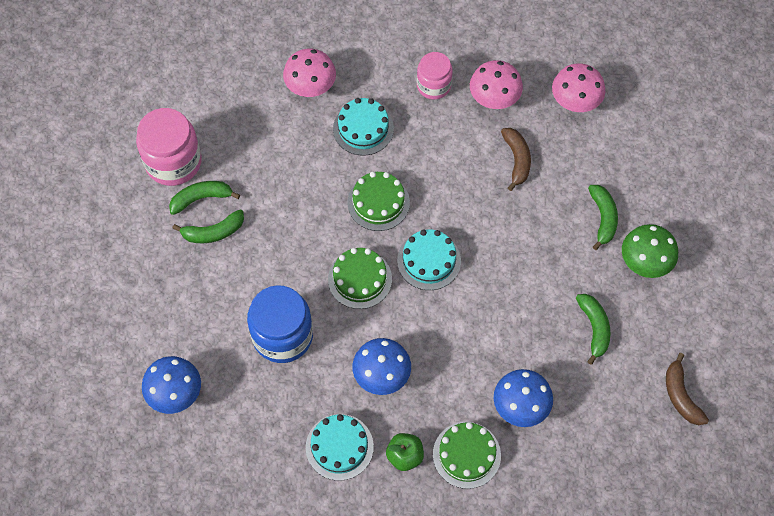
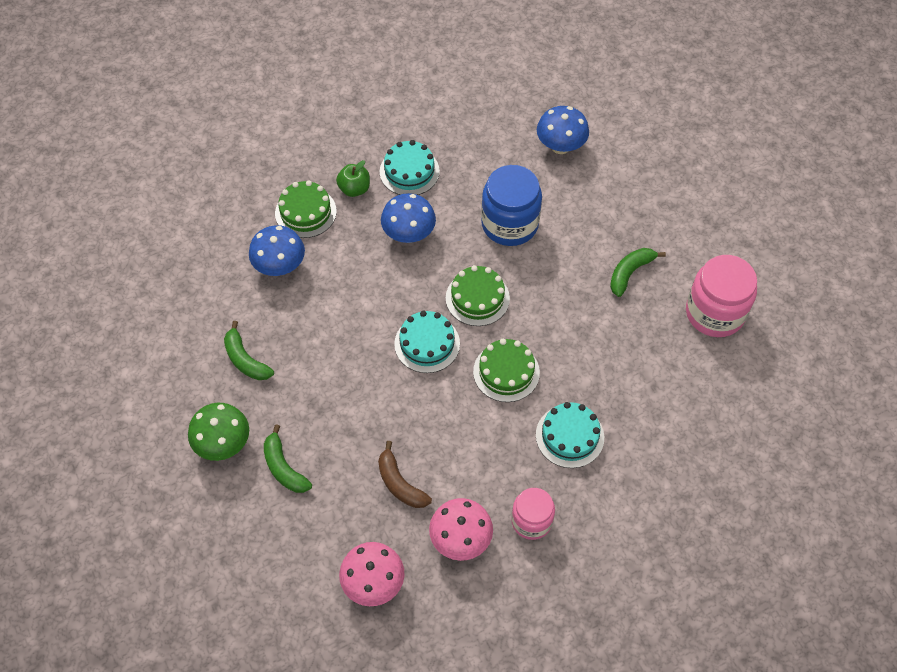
camera: 150 degrees right, 5 degrees down
green banana [169,181,240,215] -> none
pink mushroom [283,49,336,97] -> none
brown banana [666,353,709,425] -> none

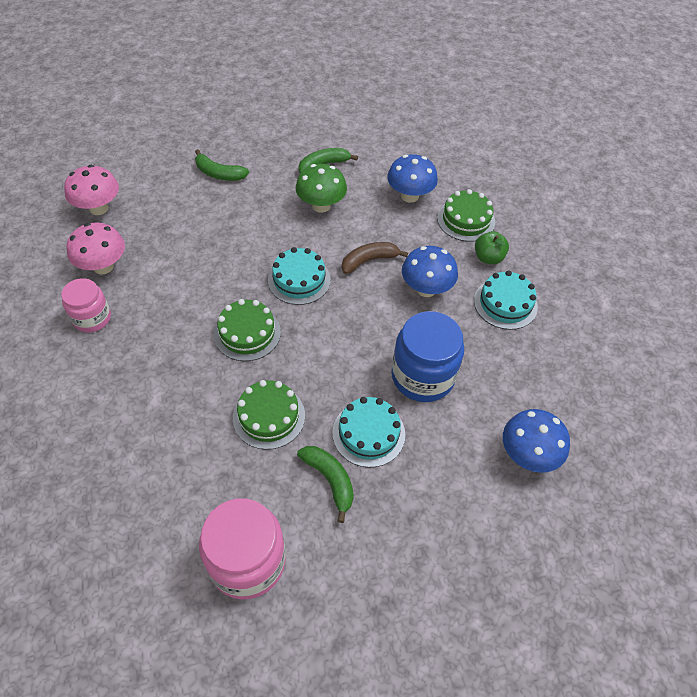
camera: 100 degrees right, 5 degrees down
green mushroom [188,403,249,461] -> green mushroom moved to [295,164,347,213]
green banana [264,425,312,493] -> green banana turned 135 degrees counterclockwise [195,149,249,181]
brown banana [378,441,432,508] -> brown banana moved to [342,242,408,274]
green cake [446,265,510,326] -> green cake moved to [233,380,305,450]
turquoise cake [536,402,604,468] -> turquoise cake moved to [332,397,405,468]

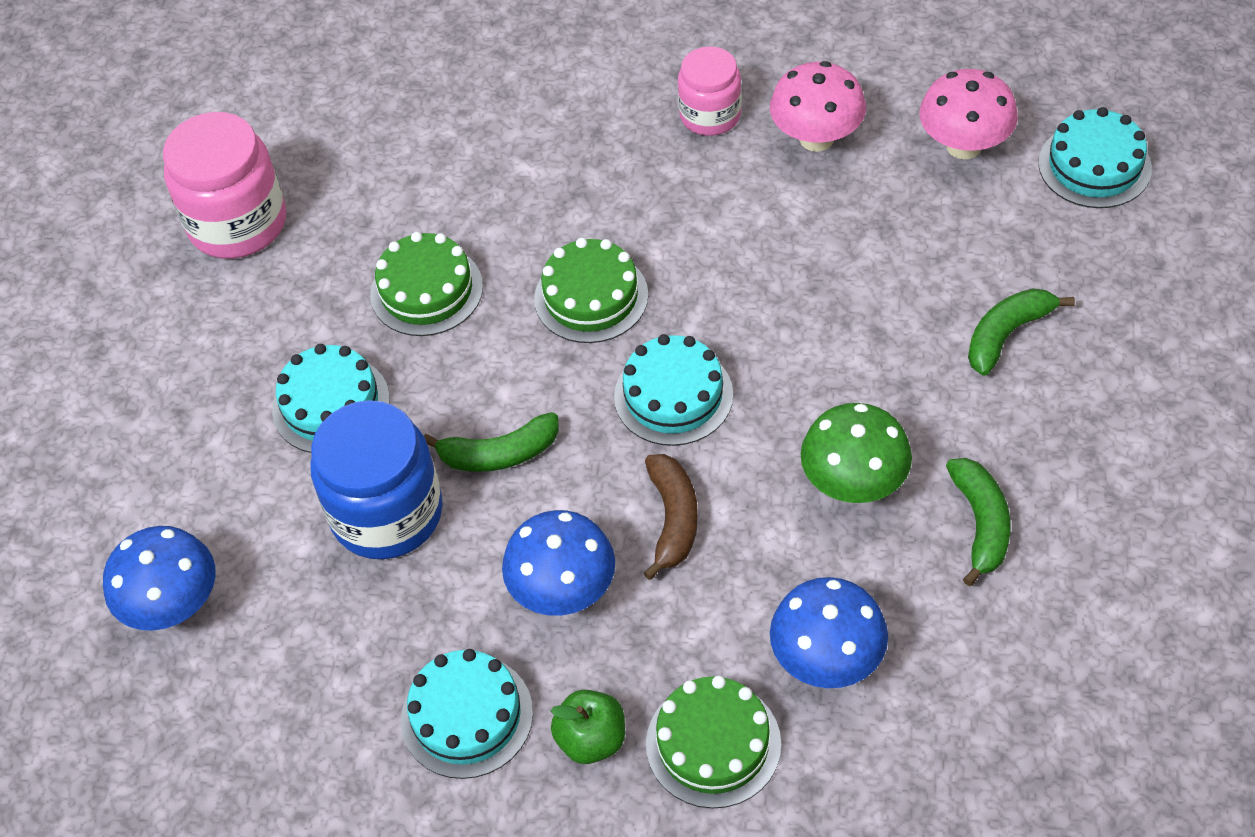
camera: 120 degrees right, 0 degrees up
green banana [297,446,354,523] -> green banana moved to [424,412,559,472]
none -> turquoise cake [1038,107,1152,208]

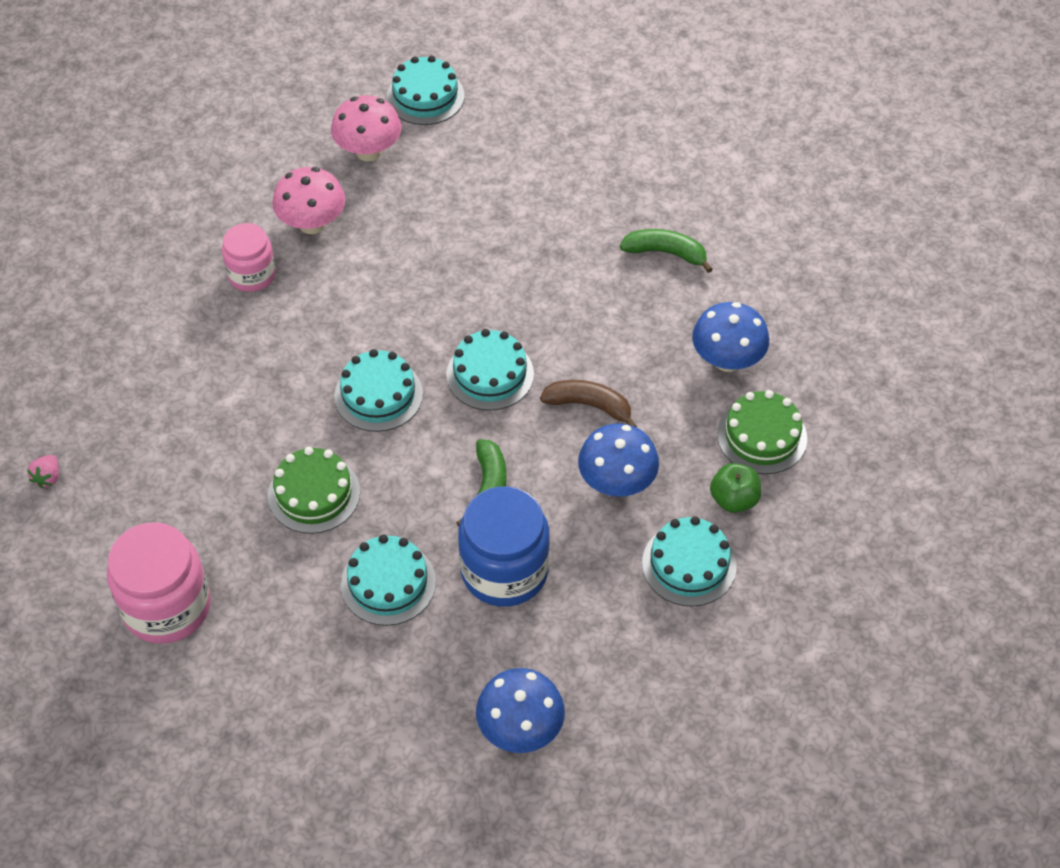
camera: 75 degrees left, 0 degrees up
green cake [534,238,648,343] -> turquoise cake [334,349,423,432]
green mushroom [801,403,912,503] -> none
green banana [968,288,1075,376] -> none
none -> pink strawberry [27,455,59,488]

